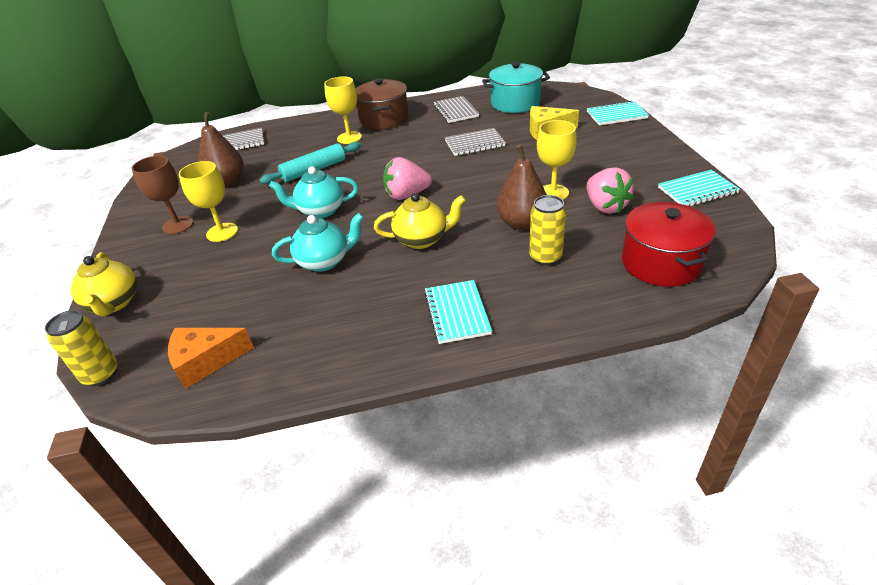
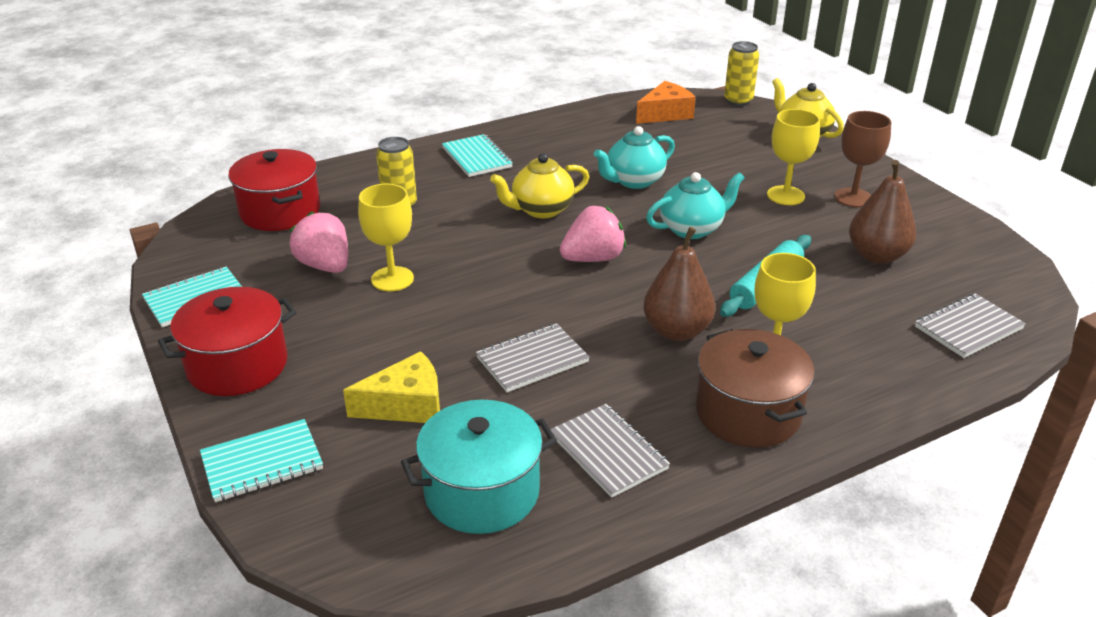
camera: 160 degrees right, 5 degrees down
brown pear [497,144,547,230] -> brown pear moved to [643,227,715,341]
none -> red pot [158,287,297,396]

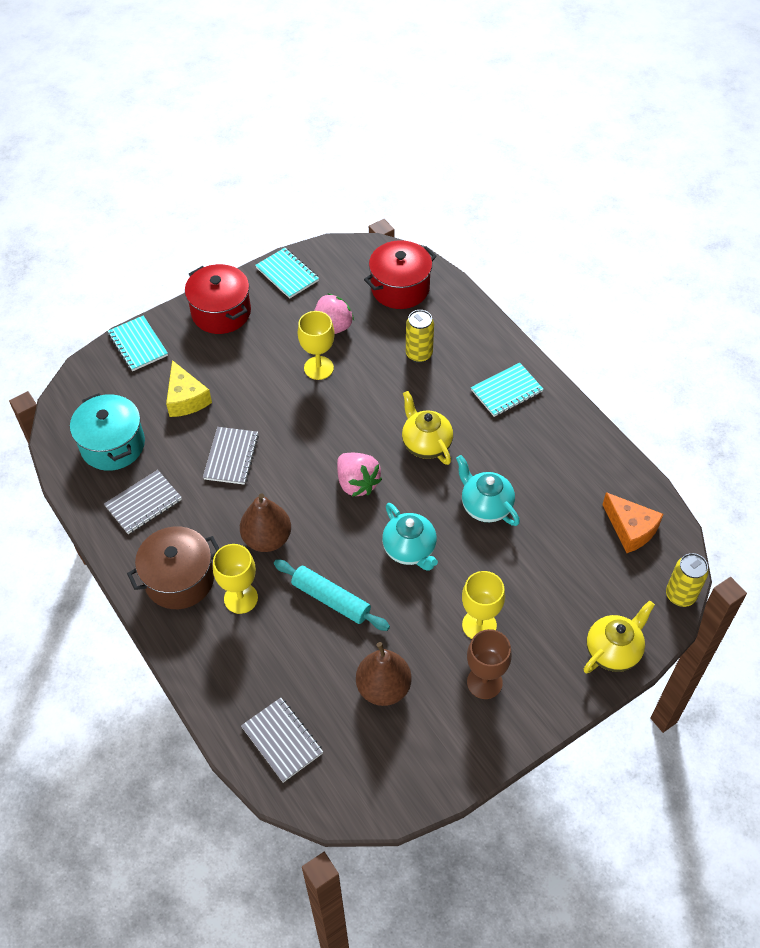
camera: 85 degrees right, 20 degrees up
grey notebook [476,323,590,392] -> grey notebook turned 45 degrees clockwise [203,427,259,485]

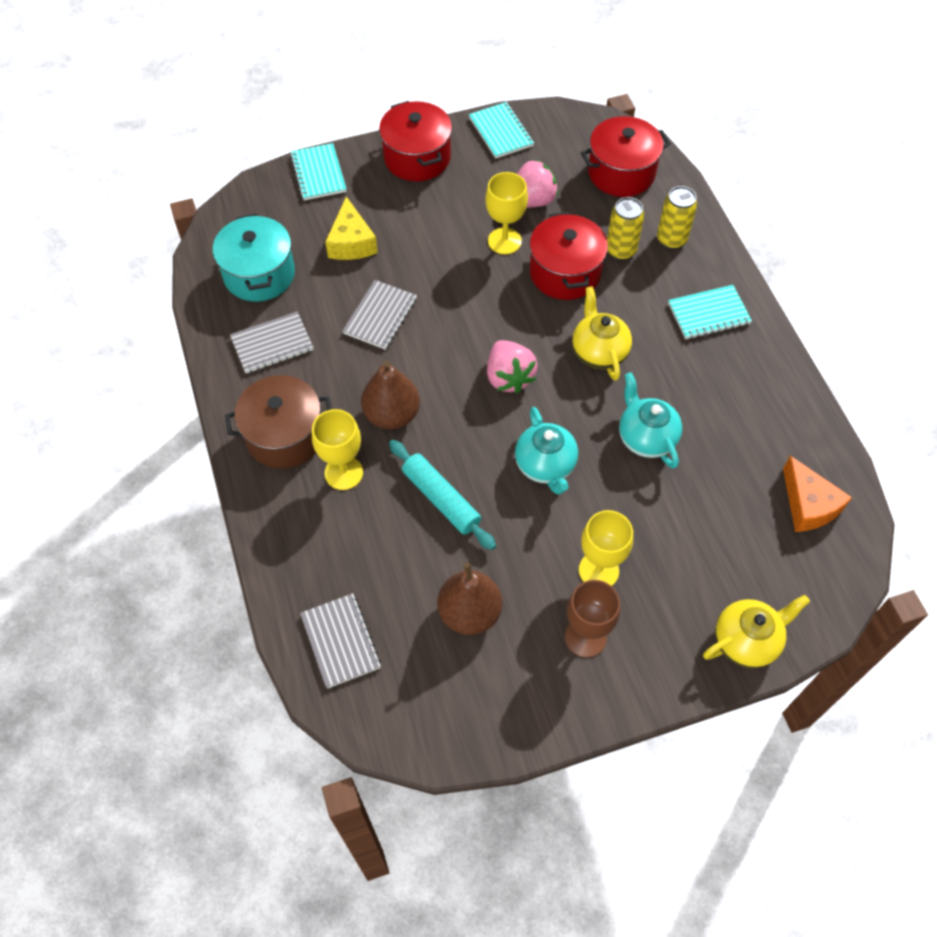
camera: 15 degrees right, 5 degrees up
yellow can [666,553,709,607] -> yellow can moved to [657,186,697,249]
none -> red pot [529,212,608,300]

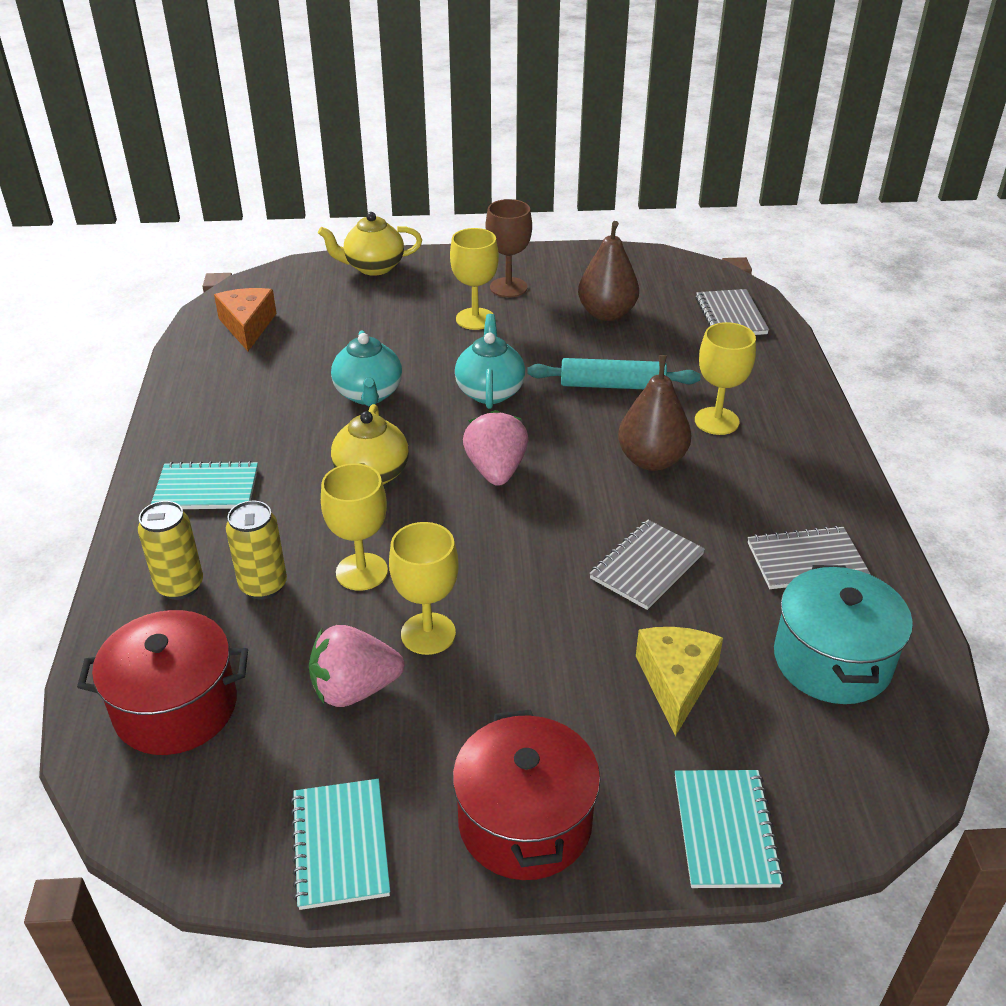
camera: 165 degrees left, 20 degrees down
brown pot [225,375,331,469] -> none
turquoise rolling pin [389,440,496,550] -> turquoise rolling pin turned 60 degrees counterclockwise [527,358,701,389]
red pot [529,212,608,300] -> yellow goblet [321,463,388,591]

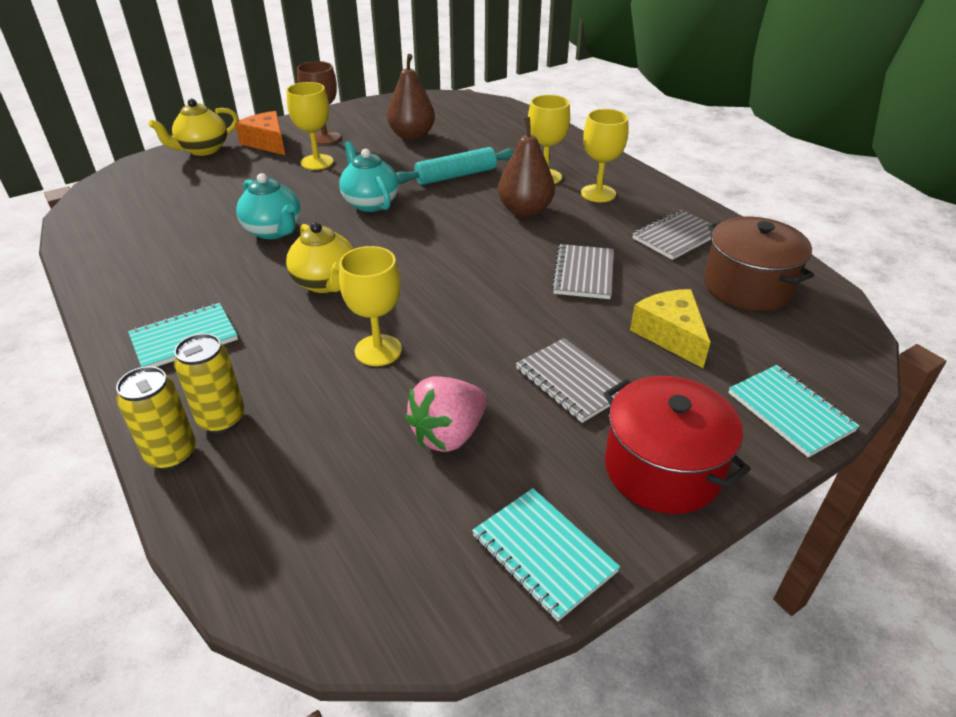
camera: 30 degrees left, 0 degrees up
red pot [77,610,248,755] -> none
orange cheese [214,288,277,351] -> orange cheese moved to [235,111,285,155]
yellow can [226,501,287,599] -> yellow can moved to [116,366,196,470]
yellow goblet [389,522,459,655] -> yellow goblet moved to [581,109,628,202]
pink strawberry [463,410,528,486] -> none
grey notebook [695,289,769,335] -> grey notebook moved to [516,338,622,423]
turquoise pot [774,565,913,704] -> brown pot [704,217,814,311]

